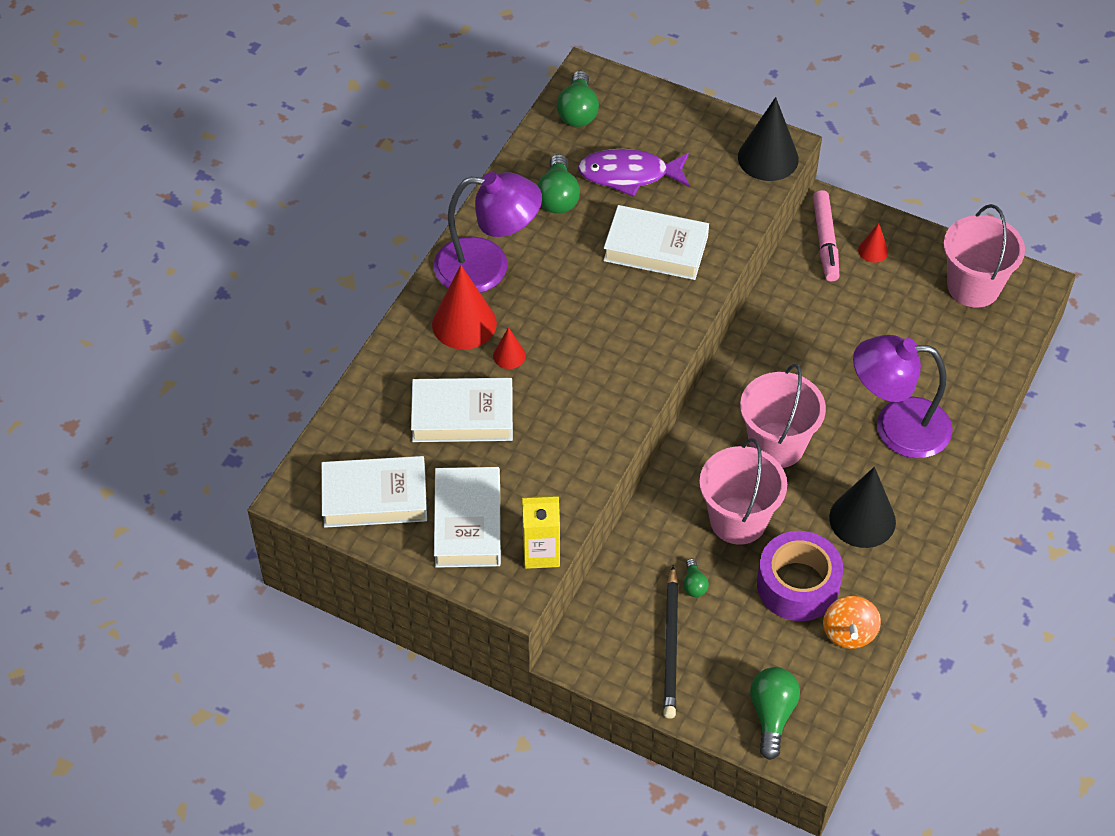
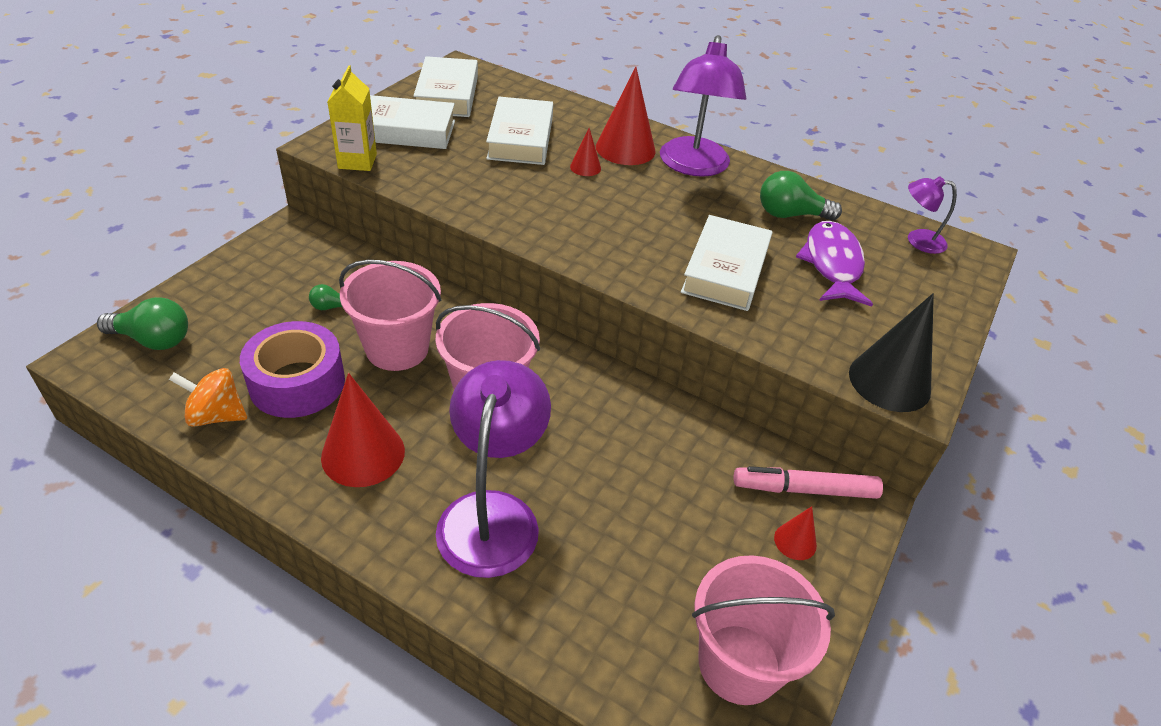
camera: 90 degrees right, 10 degrees down
green light bulb [557,71,599,127] -> purple lamp [908,176,957,254]
black pencil [663,565,678,719] -> none
black cone [829,467,896,548] -> red cone [321,373,405,487]

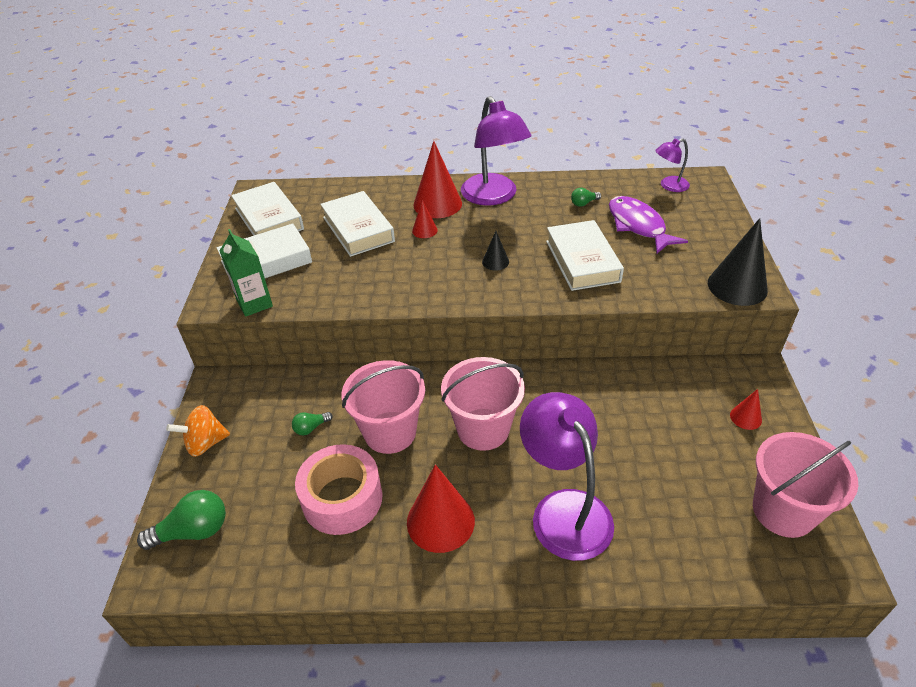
camera: 25 degrees left, 0 degrees up
orange spinning top [169,368,247,427] -> orange spinning top moved to [166,405,230,457]
purple tape [240,321,345,418] -> pink tape [295,444,383,535]
yellow carton [328,65,377,171] -> green carton [219,229,273,317]
pink marker [734,466,883,499] -> none
green light bulb [760,171,842,221] -> green light bulb [571,188,601,207], size x0.53
none -> black cone [482,231,509,271]

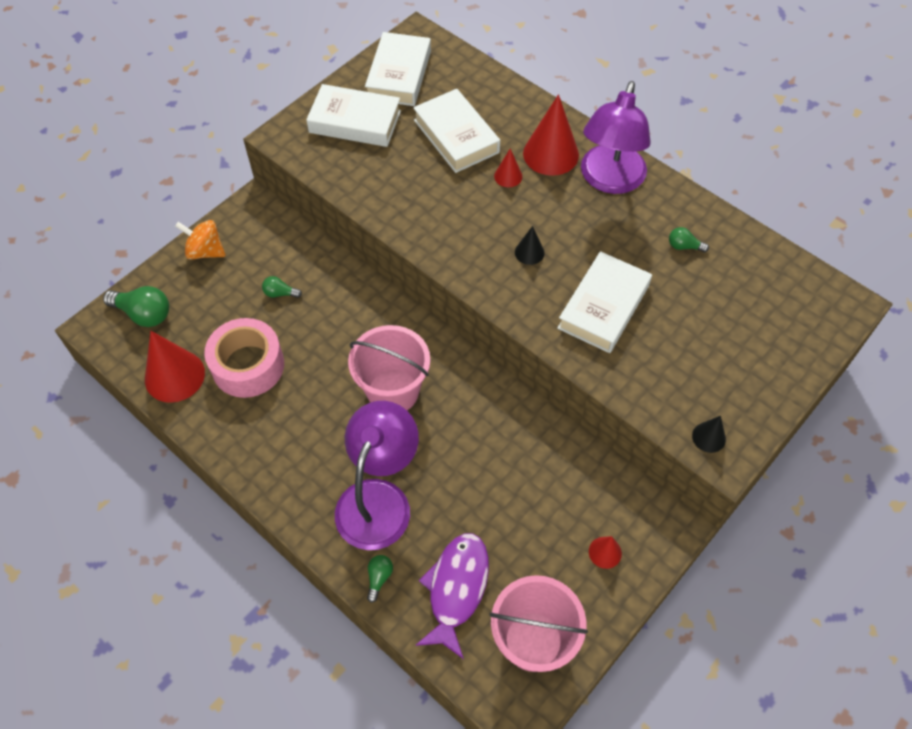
camera: 40 degrees right, 15 degrees up
green carton [219,229,273,317] -> none
white book [320,191,395,257] -> white book turned 45 degrees counterclockwise [413,89,500,173]
pink bucket [342,360,425,454] -> none
red cone [407,465,475,553] -> red cone moved to [145,331,205,403]
purple fish [609,196,688,254] -> purple fish moved to [416,533,489,659]
purple lamp [655,139,690,192] -> none
black cone [708,218,768,306] -> black cone [692,416,726,453], size x0.50
none -> green light bulb [367,555,393,603]

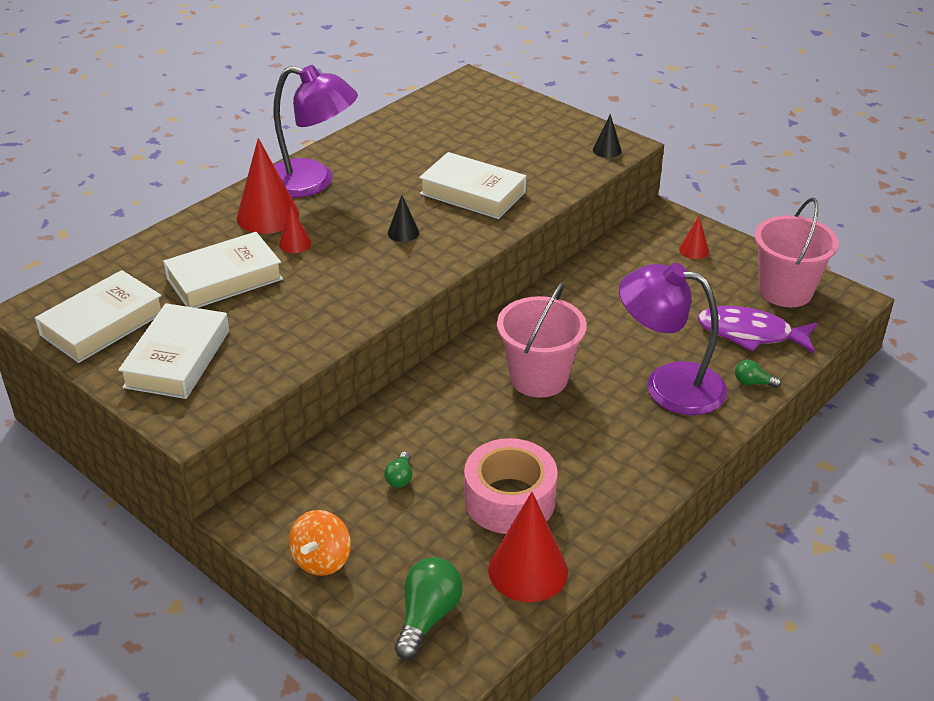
camera: 90 degrees left, 20 degrees down
white book [365,32,431,106] -> white book turned 60 degrees counterclockwise [35,270,162,363]
green light bulb [669,227,709,252] -> none

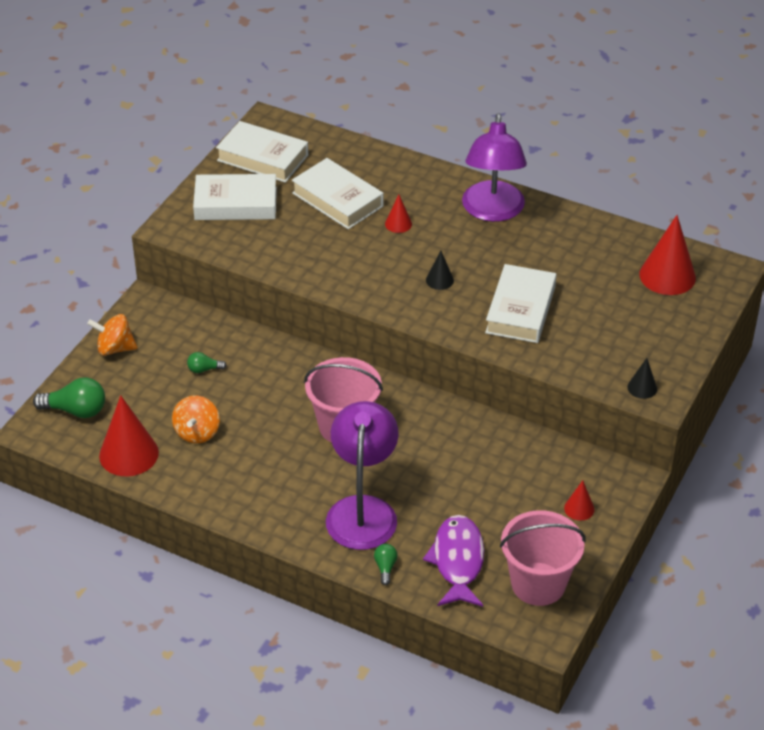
camera: 75 degrees right, 5 degrees up
red cone [237,138,299,234] -> red cone moved to [640,215,696,295]
pink tape [464,438,558,534] -> orange spinning top [172,396,220,443]

